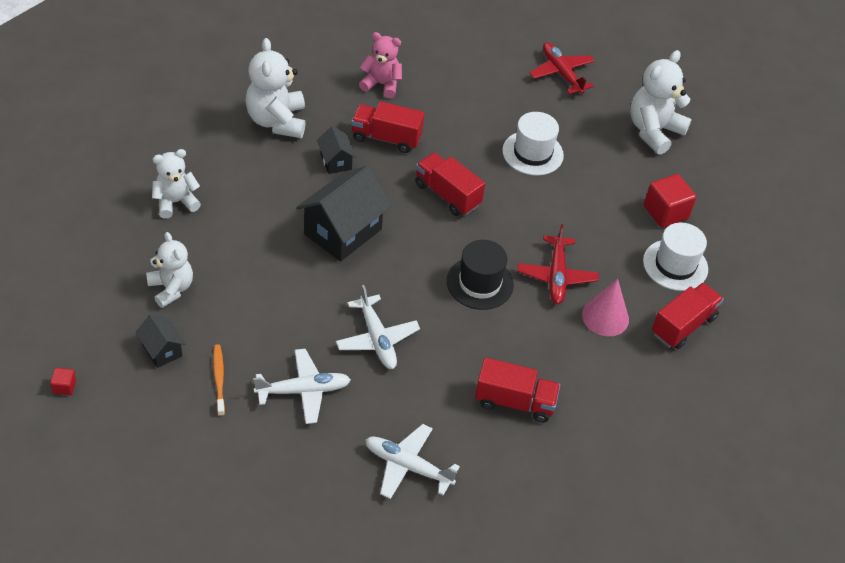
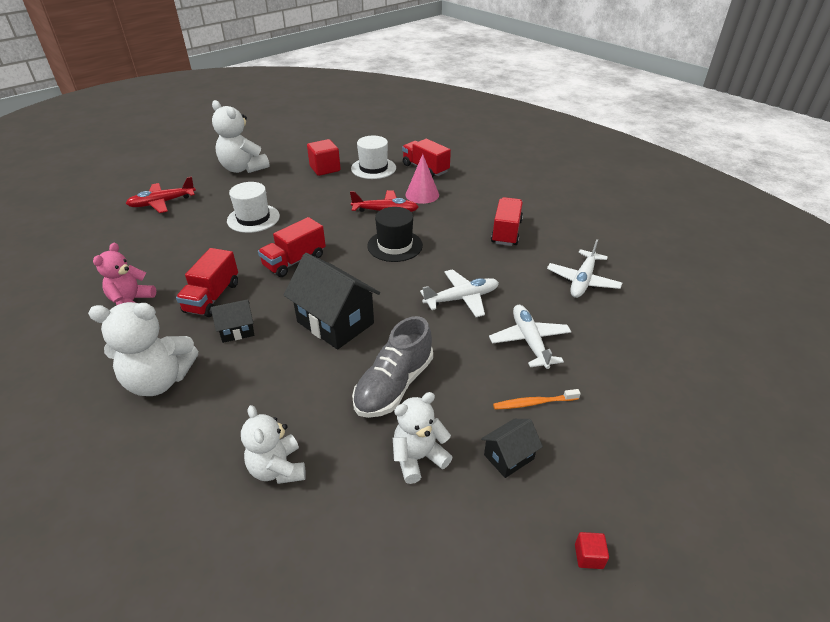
camera: 85 degrees left, 10 degrees down
none -> grey shoe [352,316,433,418]

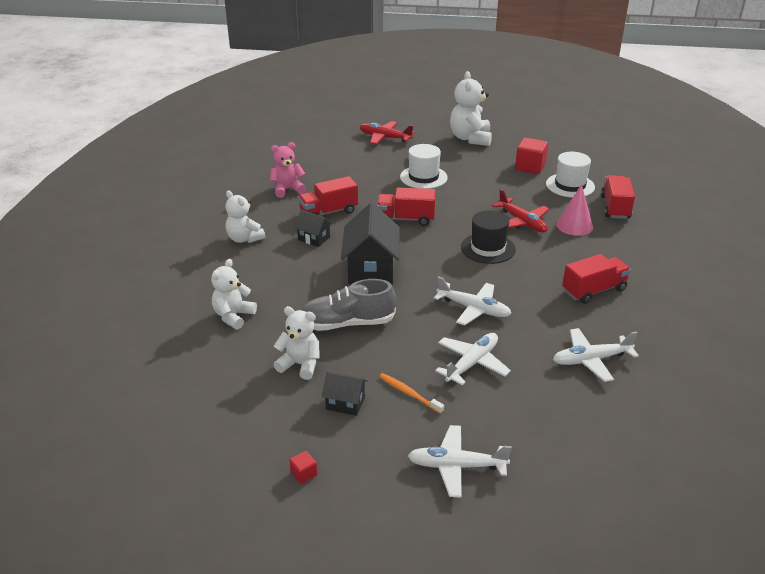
camera: 50 degrees right, 5 degrees down
white teddy bear [88,302,198,396] -> white teddy bear [225,191,265,243], size x0.67
none -> white plane [408,425,512,498]

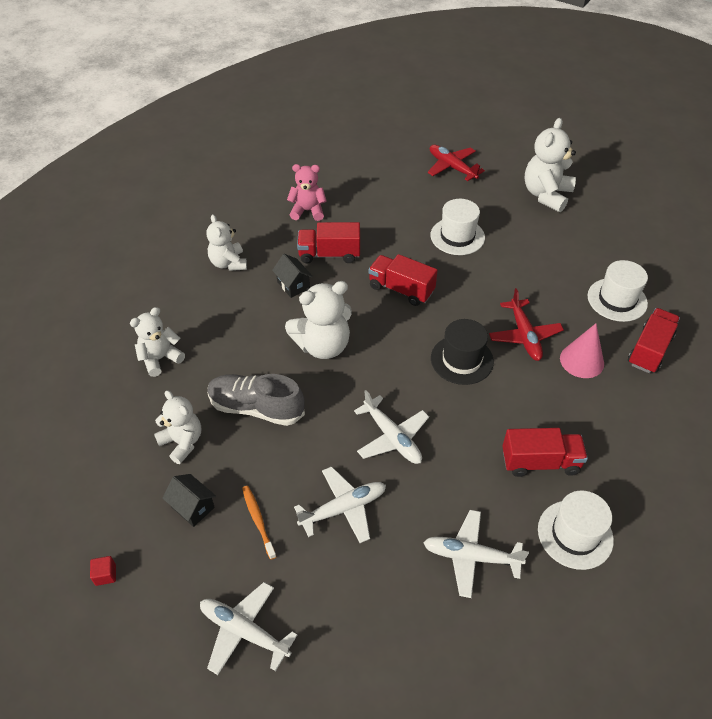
camera: 25 degrees right, 15 degrees up
black house [341,203,400,285] -> white teddy bear [285,281,352,359]
red cube [515,138,548,174] -> none
none -> white hat [538,491,614,570]

